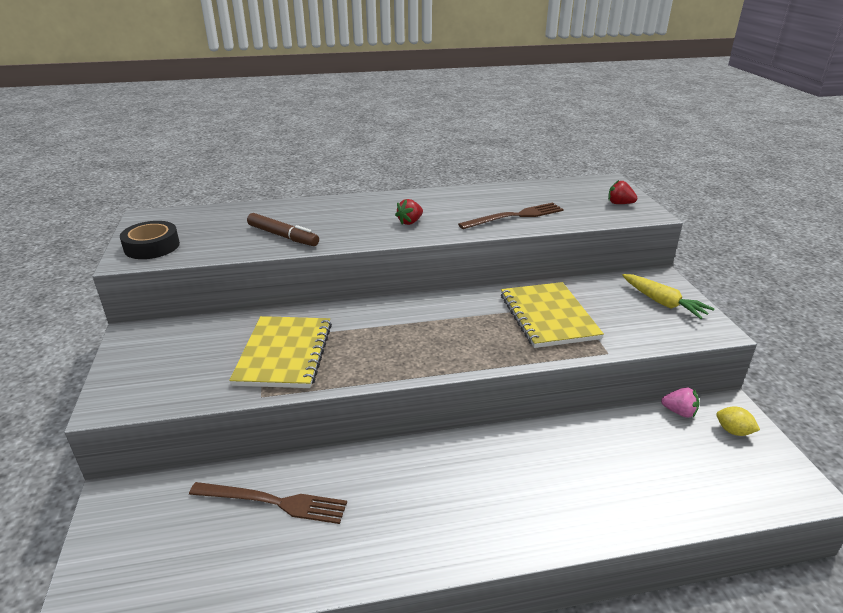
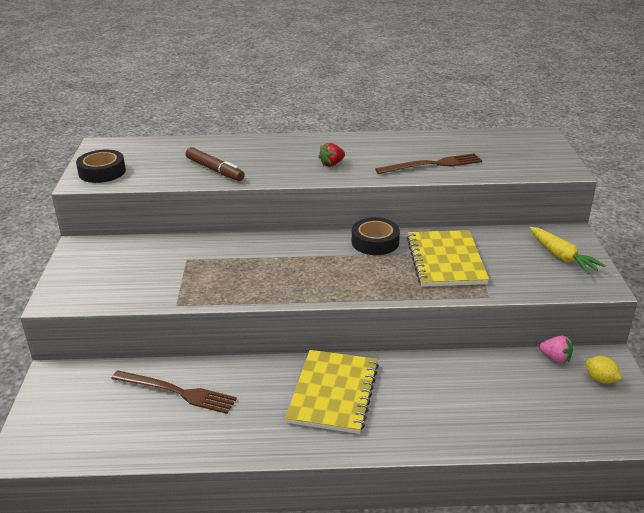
camera: 10 degrees right, 0 degrees up
yellow notebook [229,316,332,388] -> yellow notebook moved to [285,350,379,434]
red strawberry [608,180,637,204] -> none
none -> black tape [352,218,400,255]

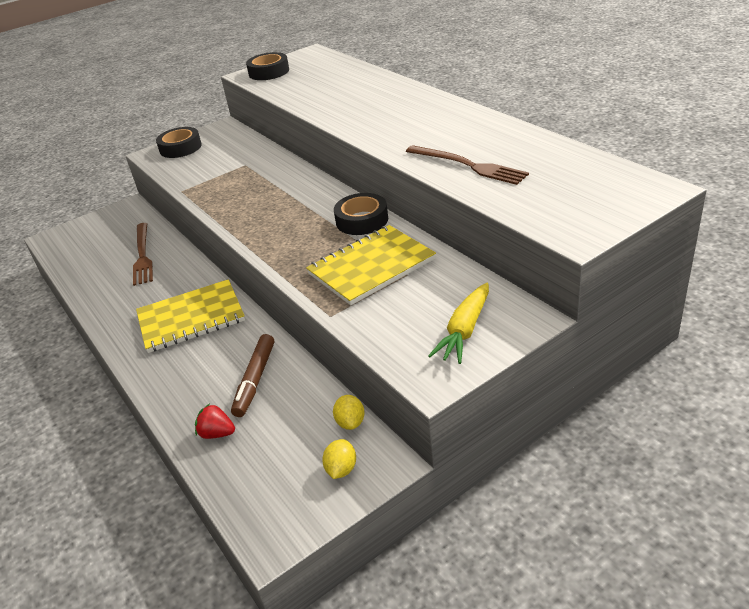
camera: 60 degrees right, 5 degrees up
brown marker [185,147,245,181] -> brown marker moved to [231,334,274,417]
red strawberry [318,143,345,167] -> red strawberry moved to [195,403,235,439]
pink strawberry [539,336,573,364] -> yellow lemon [333,395,365,430]
none -> black tape [156,127,202,158]

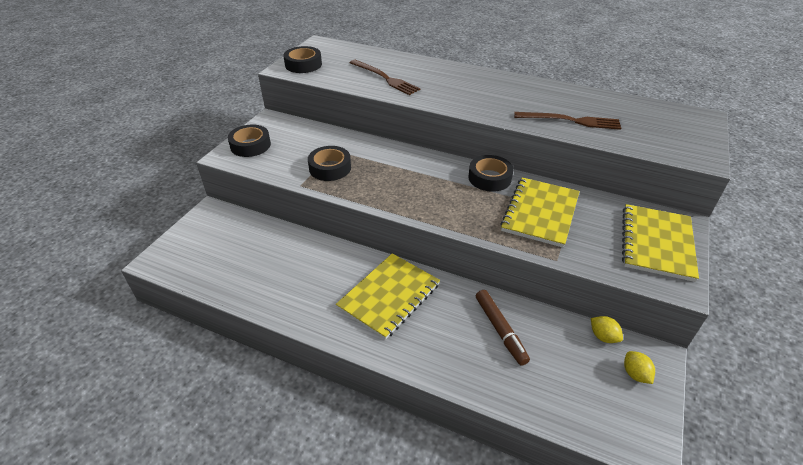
camera: 35 degrees left, 5 degrees up
brown fork [133,223,153,286] -> brown fork moved to [350,60,420,95]
red strawberry [195,403,235,439] -> none
yellow carrot [428,283,489,364] -> yellow notebook [622,204,699,282]
none -> black tape [308,146,351,181]

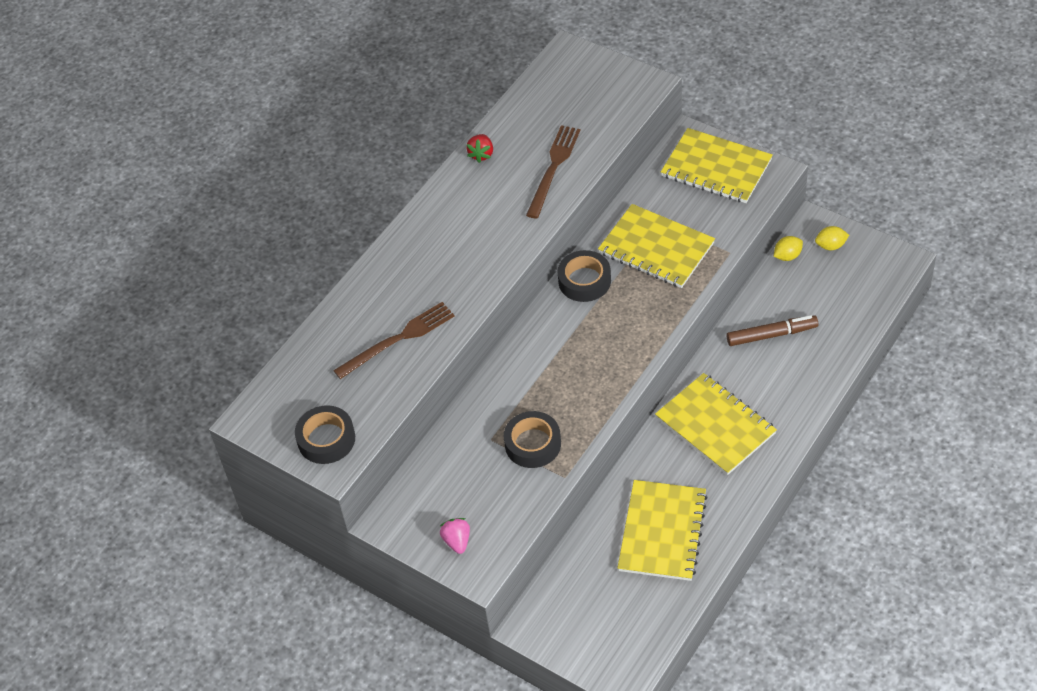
camera: 75 degrees left, 10 degrees up
black tape [228,125,271,157] -> pink strawberry [440,518,470,554]
none -> red strawberry [466,134,493,163]
none -> yellow notebook [618,480,708,581]

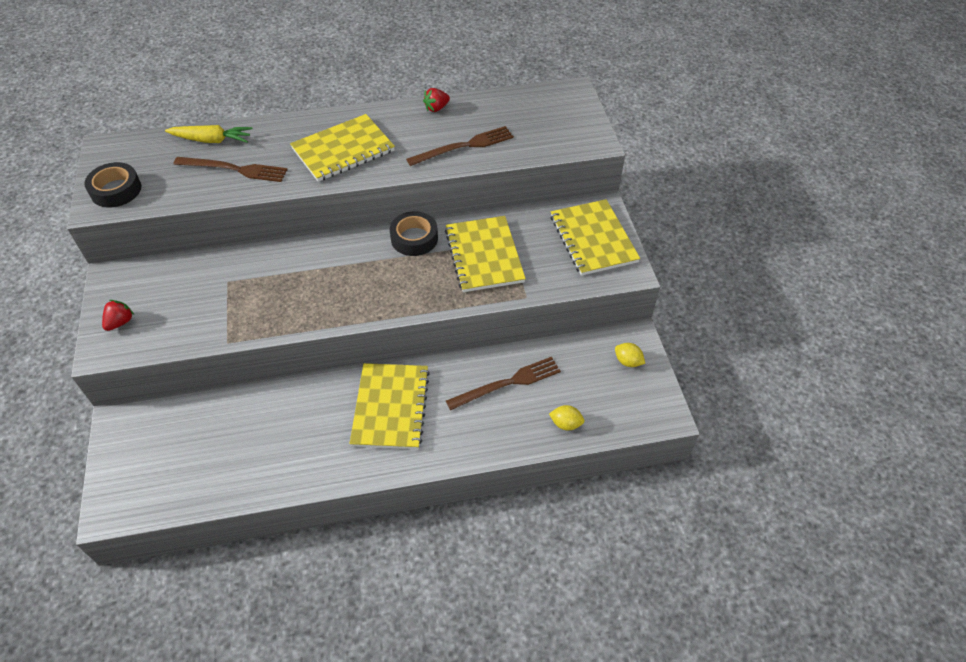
camera: 40 degrees right, 0 degrees up
pink strawberry [440,518,470,554] -> red strawberry [102,300,134,331]
black tape [504,411,561,468] -> none
yellow notebook [618,480,708,581] -> yellow notebook moved to [290,114,395,182]
brown marker [727,315,818,346] -> brown fork [446,357,561,410]
yellow lemon [774,236,803,261] -> yellow lemon moved to [549,405,585,430]
none -> yellow carrot [165,125,252,143]

